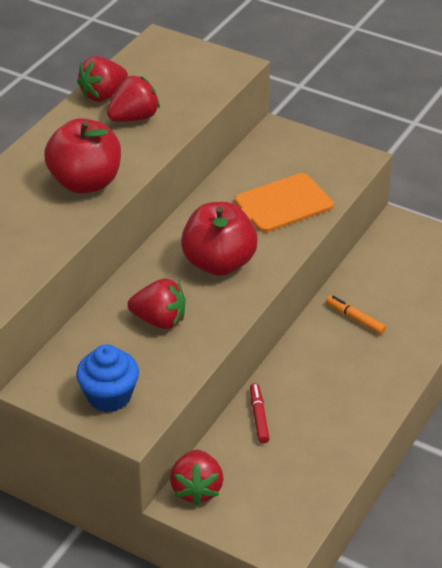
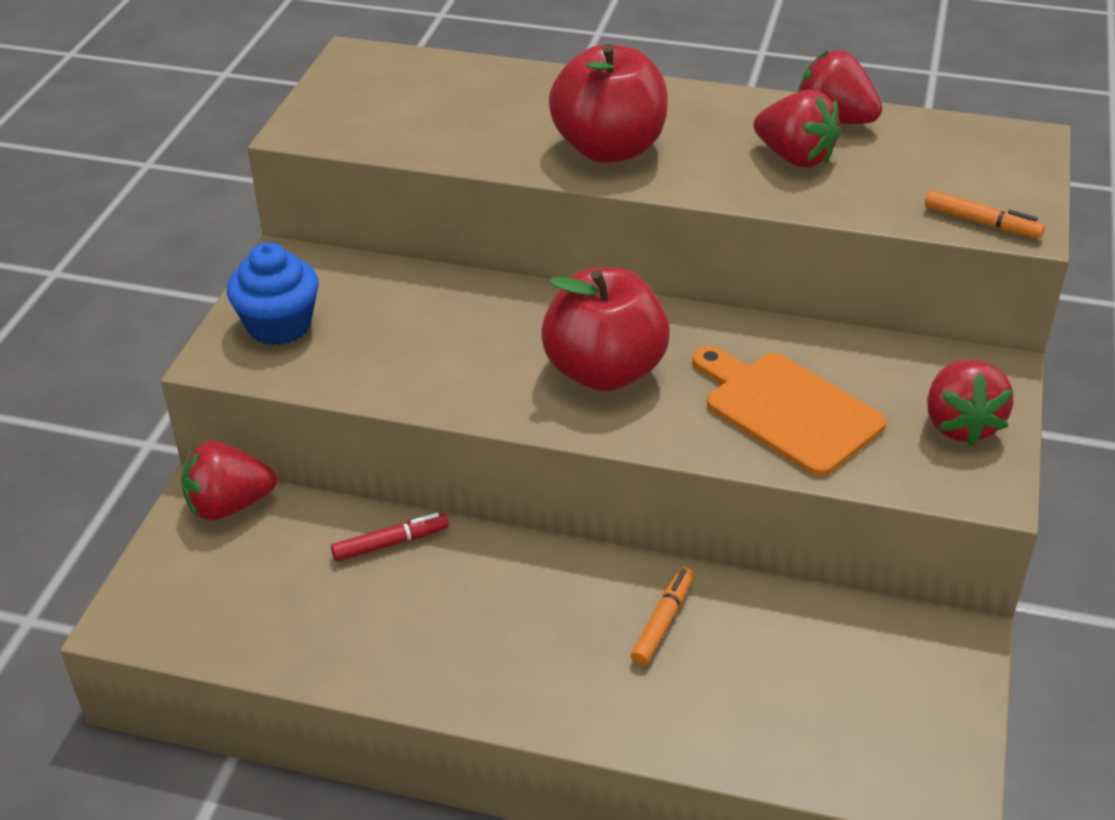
camera: 75 degrees right, 0 degrees up
red strawberry [128,279,186,329] -> red strawberry moved to [927,360,1014,446]
none -> orange marker [925,190,1045,238]

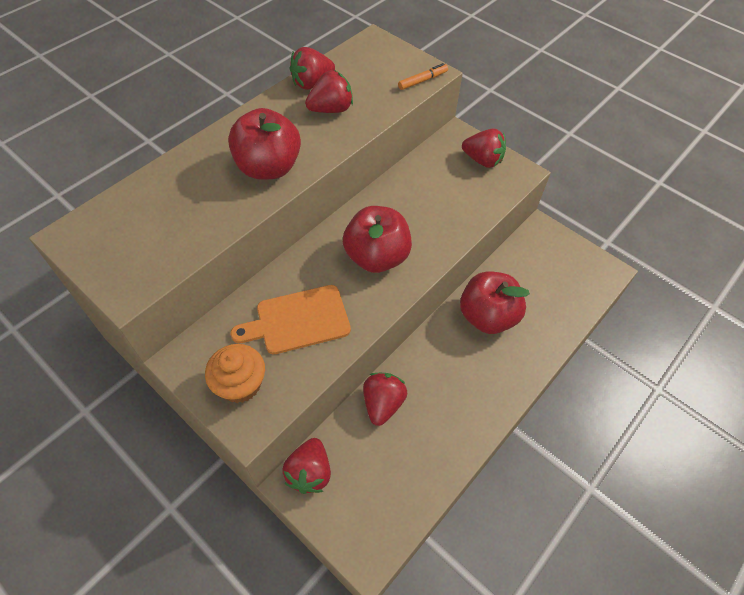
camera: 65 degrees left, 15 degrees up
blue cupcake [227,242,319,345] -> orange cupcake [205,344,265,403]
red marker [331,513,449,561] -> red strawberry [363,373,407,426]
orange marker [631,567,694,666] -> red apple [460,271,530,334]
orange cutting board [693,346,886,476] -> orange cutting board moved to [231,285,351,354]

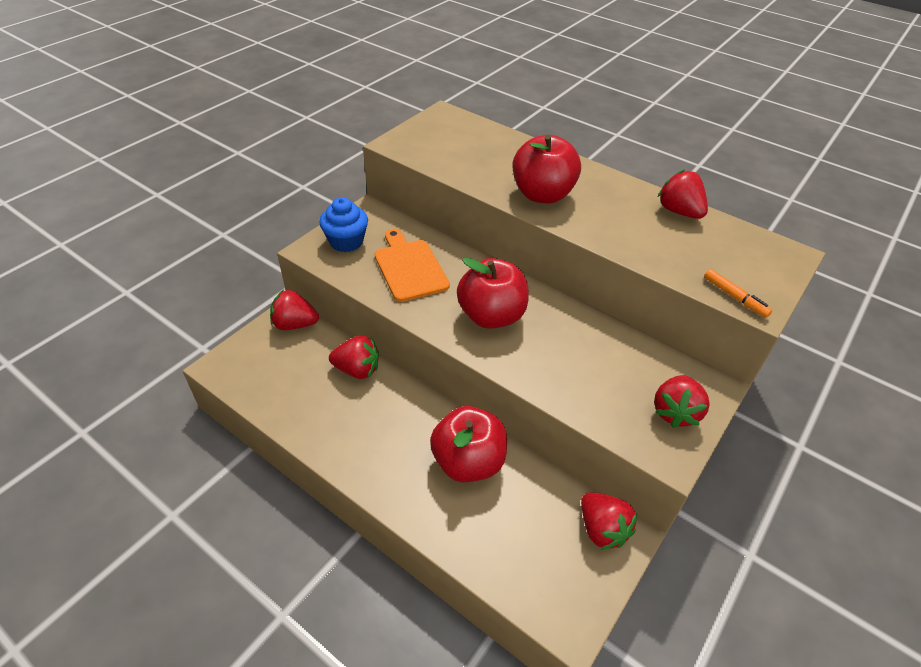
camera: 85 degrees right, 10 degrees down
orange cupcake [205,344,265,403] -> blue cupcake [319,197,368,252]
red strawberry [305,70,353,113] -> red strawberry moved to [581,492,637,550]

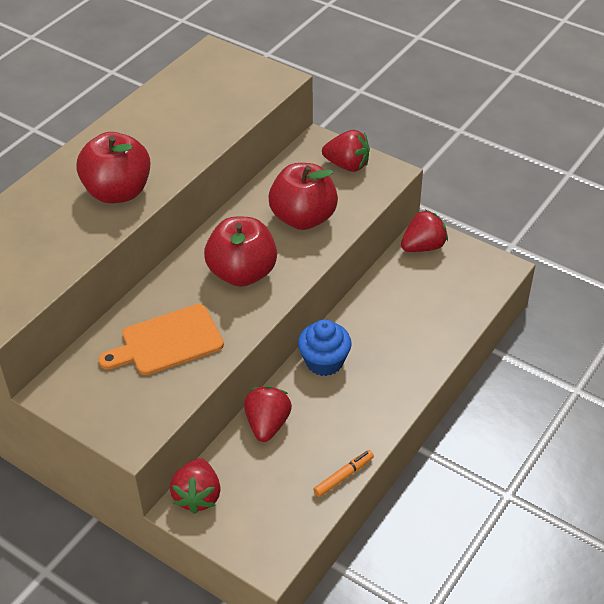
camera: 90 degrees left, 0 degrees up
blue cupcake [319,197,368,252] -> blue cupcake moved to [298,319,352,376]
red apple [430,406,507,482] -> red apple moved to [268,163,338,230]
red strawberry [658,170,708,219] -> none
orange marker [704,269,772,318] -> orange marker moved to [313,450,374,497]

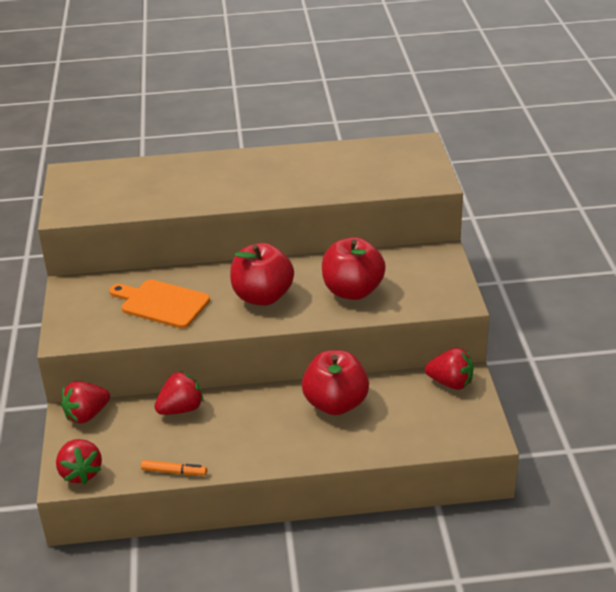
camera: 50 degrees right, 10 degrees down
red apple [76,132,151,203] -> red apple moved to [302,350,369,415]
blue cupcake [298,319,352,376] -> none
red strawberry [322,130,370,172] -> red strawberry moved to [56,439,102,484]

